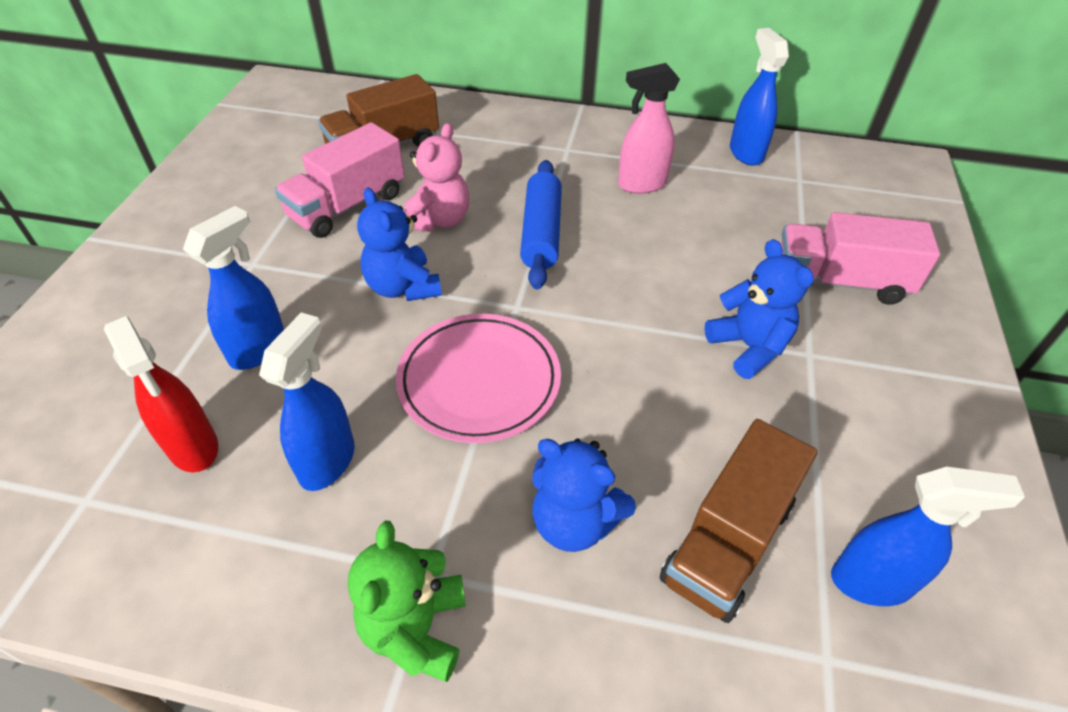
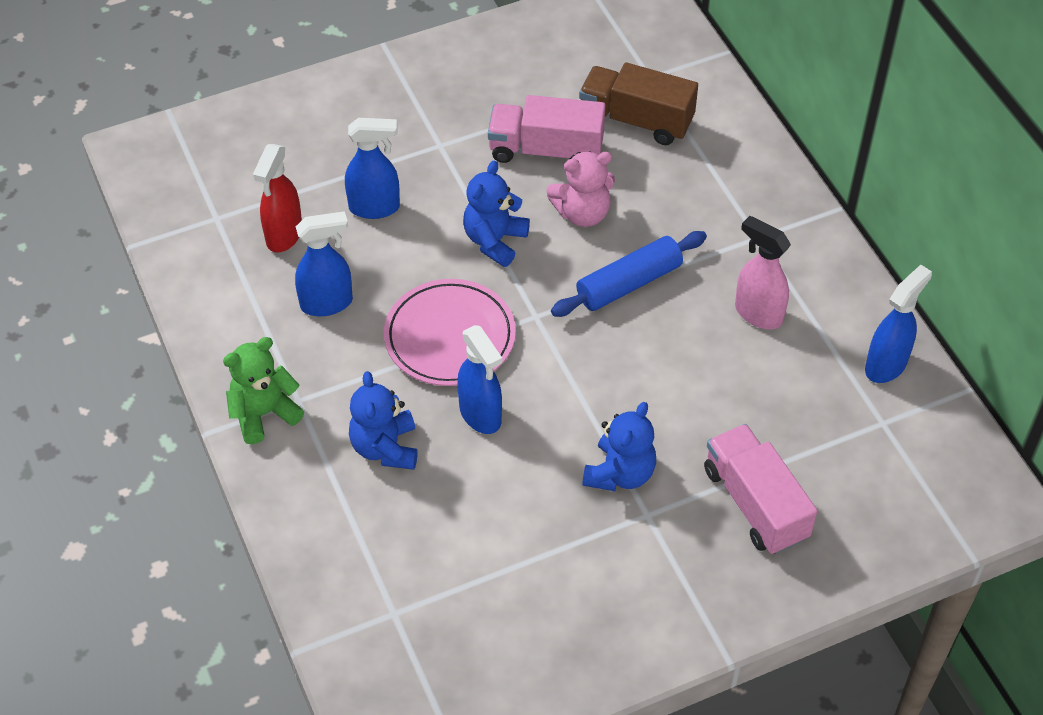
camera: 55 degrees right, 5 degrees up
brown truck [659,419,818,623] -> none
blue spray bottle [831,467,1025,606] -> blue spray bottle moved to [457,325,502,434]

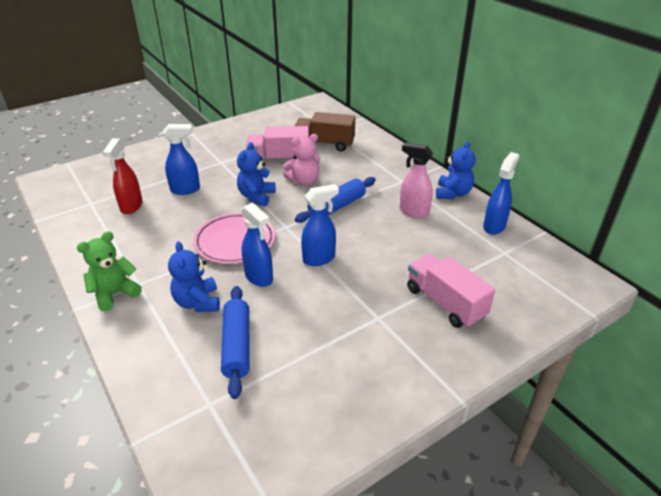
camera: 10 degrees left, 15 degrees down
blue spray bottle [295,211,353,316] -> blue spray bottle moved to [301,184,339,266]
blue teddy bear [582,402,656,491] -> blue teddy bear moved to [436,141,476,199]
none -> blue rolling pin [221,286,250,399]

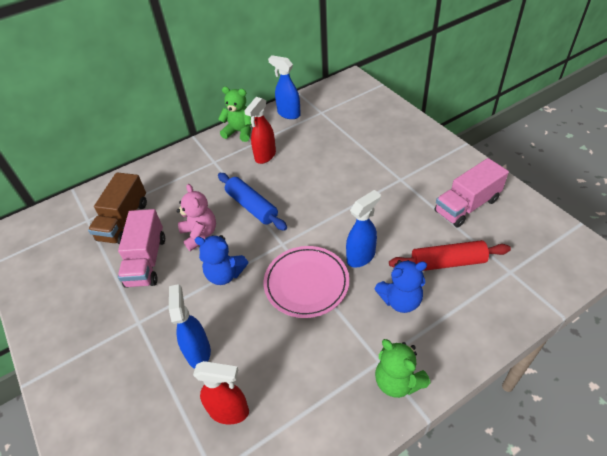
camera: 85 degrees left, 10 degrees up
blue rolling pin [221,286,250,399] -> red rolling pin [389,240,511,271]
blue spray bottle [301,184,339,266] -> none
pink spray bottle [400,142,433,218] -> red spray bottle [244,97,276,164]
pink truck [407,254,495,328] -> pink truck moved to [435,158,509,227]
blue teddy bear [436,141,476,199] -> green teddy bear [218,87,252,142]

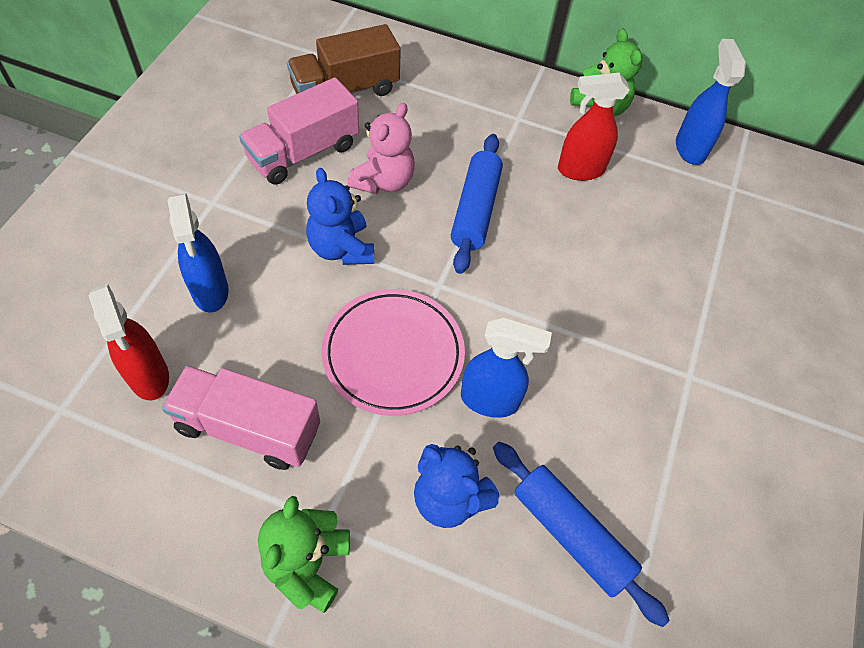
camera: 45 degrees right, 10 degrees up
blue spray bottle [169,284,211,369] -> blue spray bottle turned 120 degrees clockwise [168,193,229,313]
red rolling pin [389,240,511,271] -> blue rolling pin [493,442,670,627]
pink truck [435,158,509,227] -> pink truck moved to [162,365,320,470]

